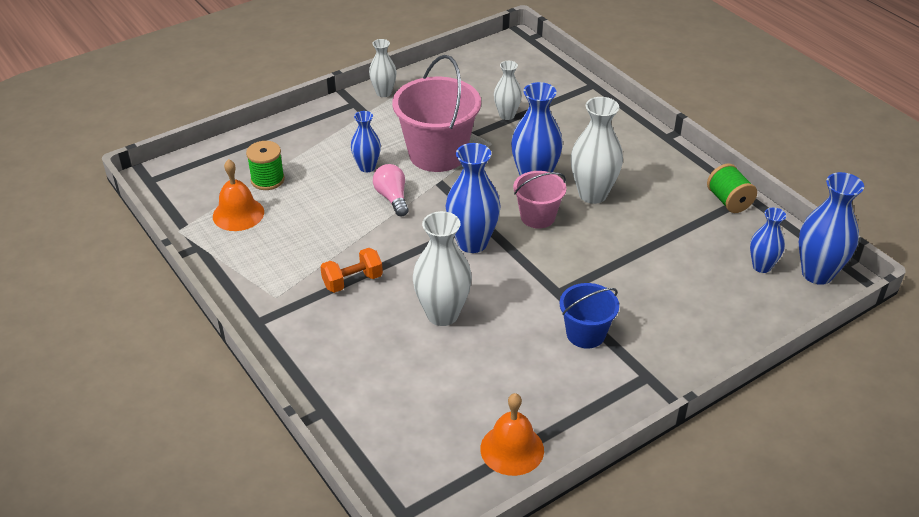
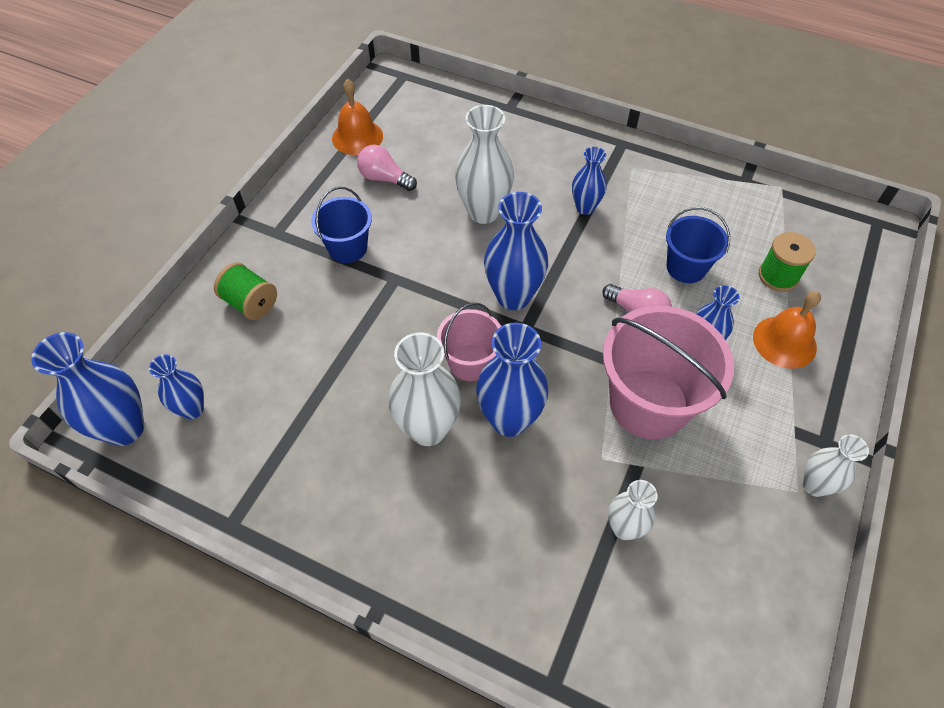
camera: 150 degrees right, 15 degrees up
orange bell [213,159,264,231] -> orange bell moved to [753,291,821,369]
orange dumbbell [320,248,383,293] -> blue vase [572,147,607,215]
green spool [707,164,757,213] -> green spool moved to [214,262,277,320]
none -> pink light bulb [357,145,417,191]
none -> blue bucket [666,207,730,283]

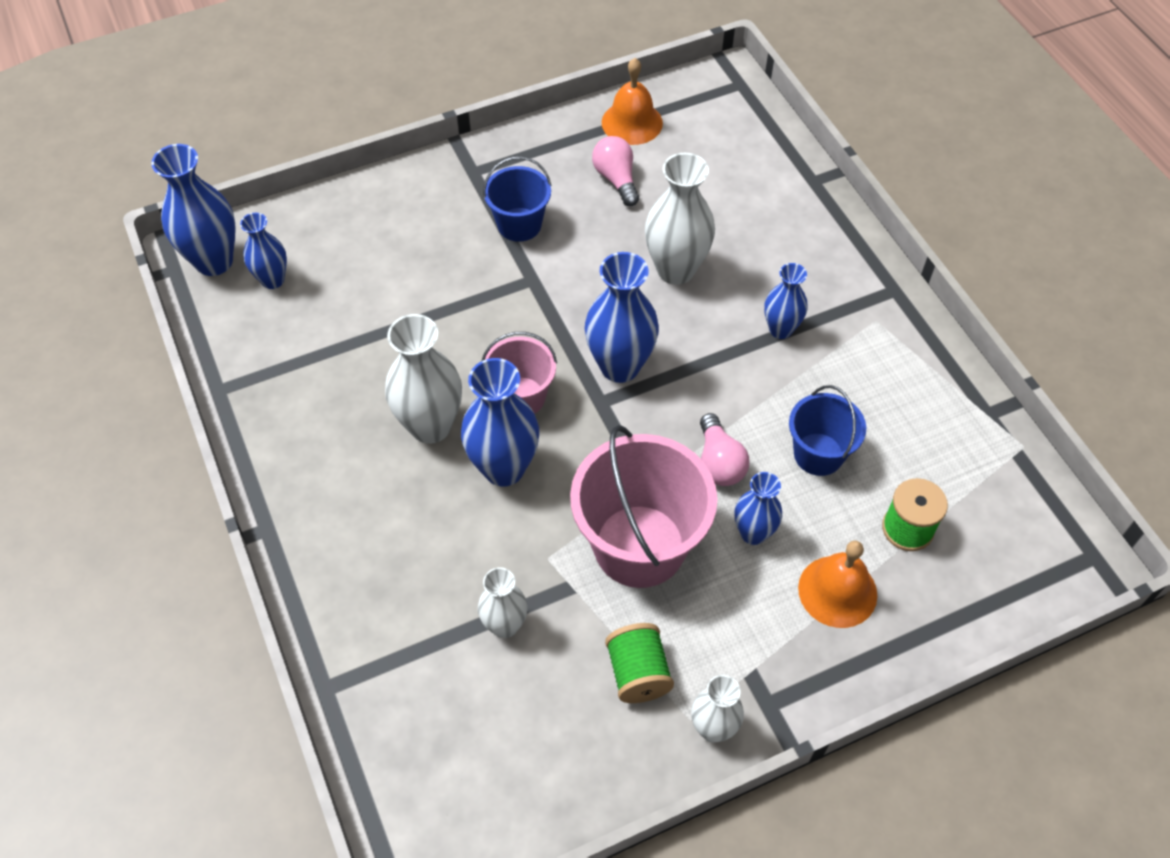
camera: 40 degrees right, 0 degrees up
green spool [214,262,277,320] -> green spool moved to [605,623,674,703]

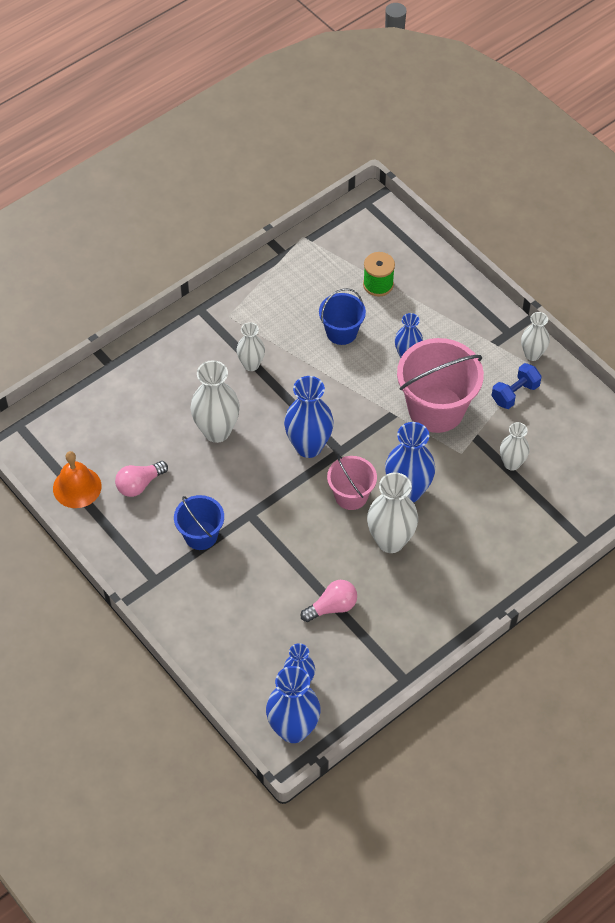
camera: 105 degrees left, 0 degrees up
green spool [605,623,674,703] -> blue dumbbell [492,363,542,409]
pink light bulb [700,413,750,486] -> pink light bulb moved to [300,580,357,622]
blue vase [764,263,808,339] -> white vase [237,322,265,371]
orange bell [798,541,877,628] -> none

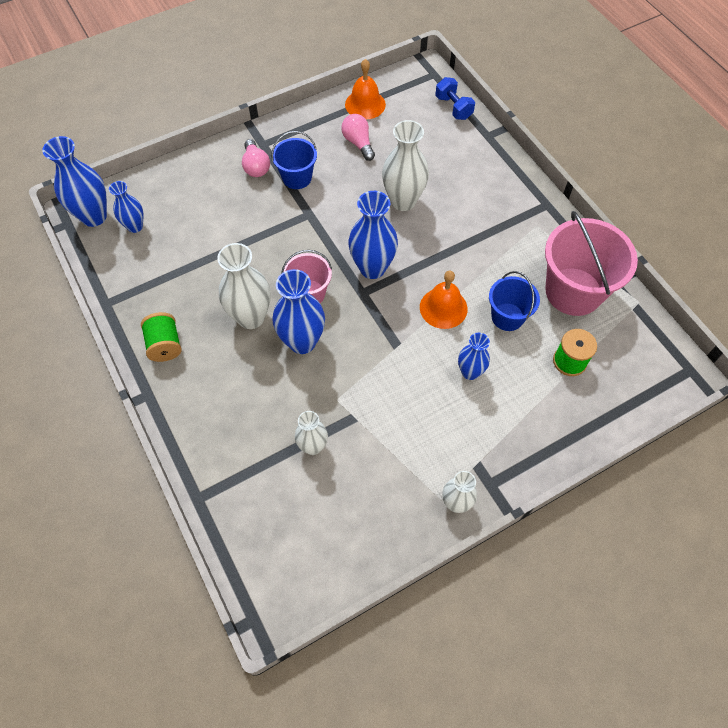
camera: 100 degrees right, 5 degrees up
white vase [237,322,265,371] -> none
pink light bulb [300,580,357,622] -> pink light bulb moved to [242,139,270,177]
pink bucket [397,338,484,433] -> pink bucket moved to [545,211,638,316]
blue dumbbell [492,363,542,409] -> blue dumbbell moved to [435,77,475,120]
none -> green spool [141,312,182,362]
none -> orange bell [420,271,468,329]

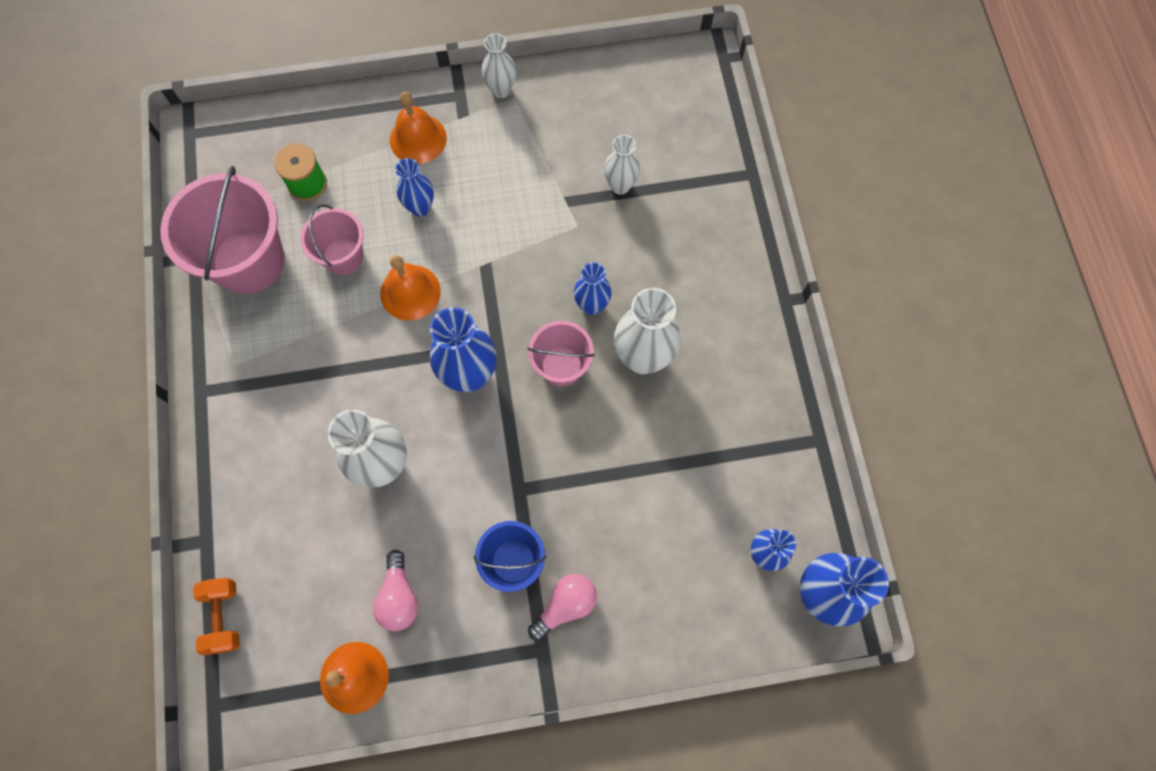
camera: 160 degrees left, 10 degrees up
green spool [141,312,182,362] -> none
pink light bulb [242,139,270,177] -> pink light bulb turned 45 degrees clockwise [528,574,597,641]
blue vase [273,269,325,354] -> blue vase [574,262,612,315], size x0.60
blue dumbbell [435,77,475,120] -> orange dumbbell [193,578,240,655]
blue bucket [489,271,540,331] -> pink bucket [300,204,364,275]
none -> orange bell [390,92,447,164]

